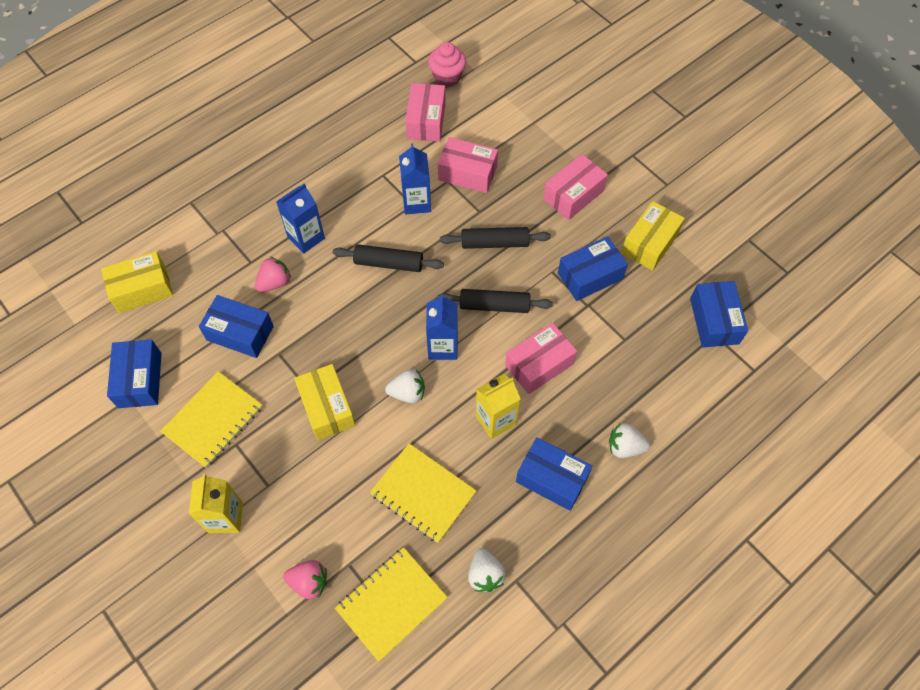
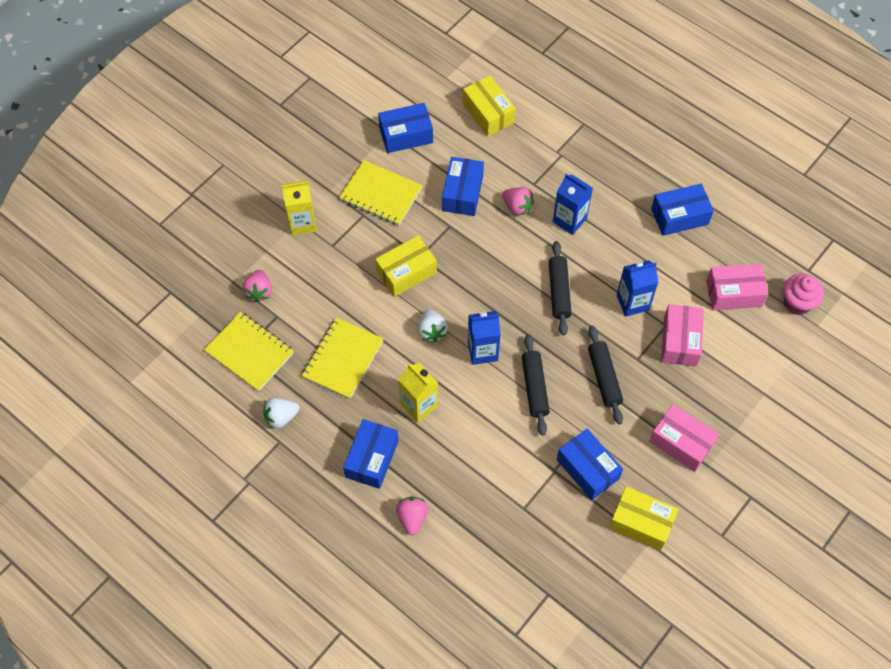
camera: 80 degrees right, 0 degrees up
pink box [505,323,577,394] -> none
white strawberry [609,423,650,458] -> pink strawberry [396,496,428,535]
blue box [690,281,748,348] -> blue box moved to [651,184,714,236]

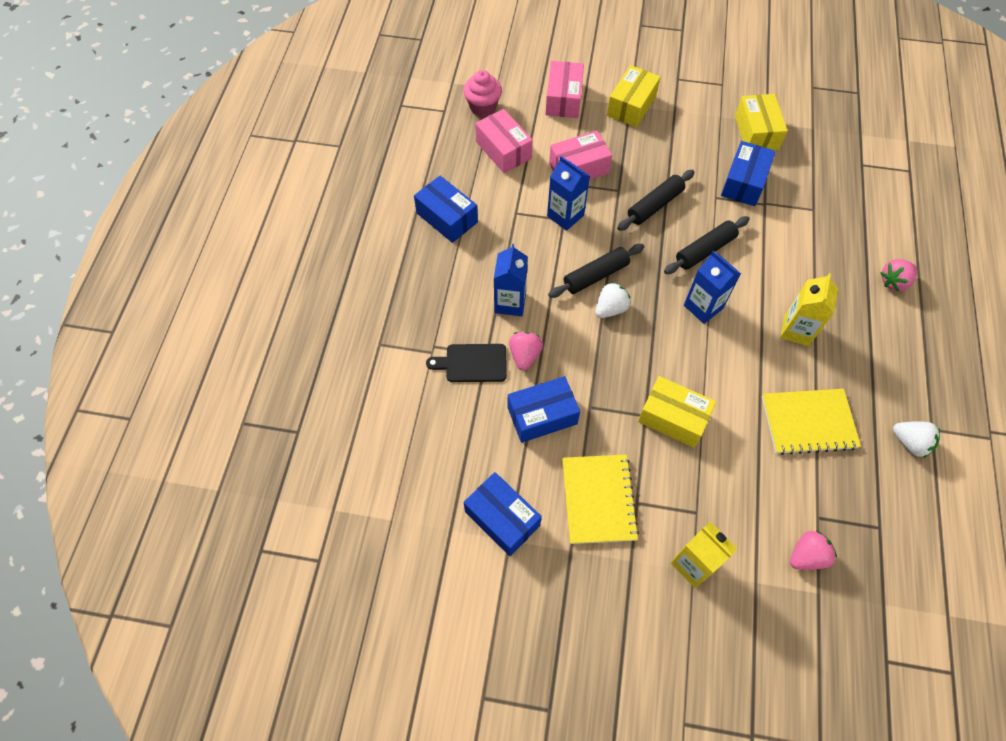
camera: 120 degrees left, 0 degrees up
yellow notebook [204,312,294,392] -> none
blue box [343,419,399,489] -> none
white strawberry [418,309,448,342] -> white strawberry moved to [595,282,631,318]
yellow box [463,76,516,137] -> yellow box moved to [607,65,661,127]
pink box [649,404,719,472] -> pink box moved to [545,61,584,118]
none -> black cutting board [426,344,507,382]

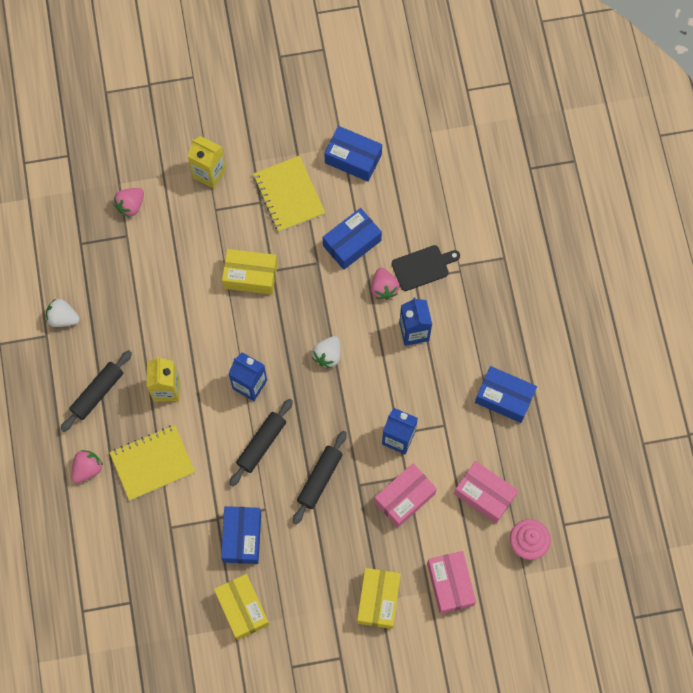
camera: 160 degrees right, 10 degrees up
black rolling pin [548,244,644,298] -> black rolling pin moved to [60,350,132,432]
yellow notebook [762,389,861,455] -> yellow notebook moved to [109,425,195,500]

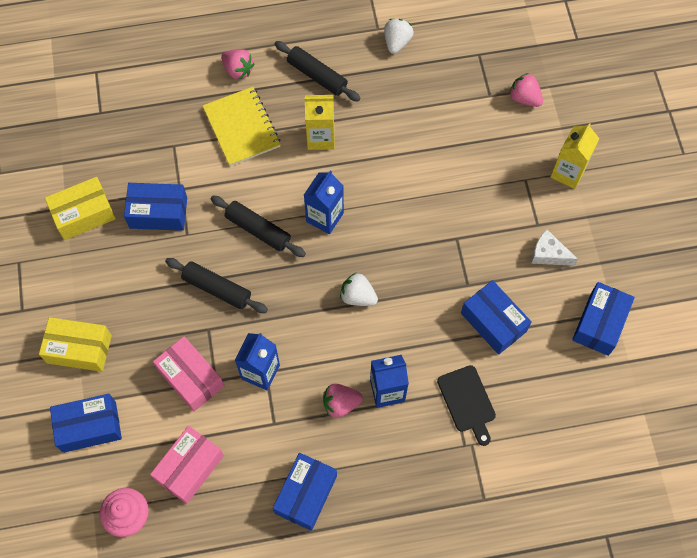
camera: 90 degrees right, 5 degrees down
yellow box [222,249,277,295] -> none
yellow notebook [253,156,325,232] -> white cheese [531,229,578,266]
pink strawberry [371,268,399,300] -> pink strawberry moved to [323,383,363,418]
pink box [427,551,476,614] -> blue box [50,394,122,453]

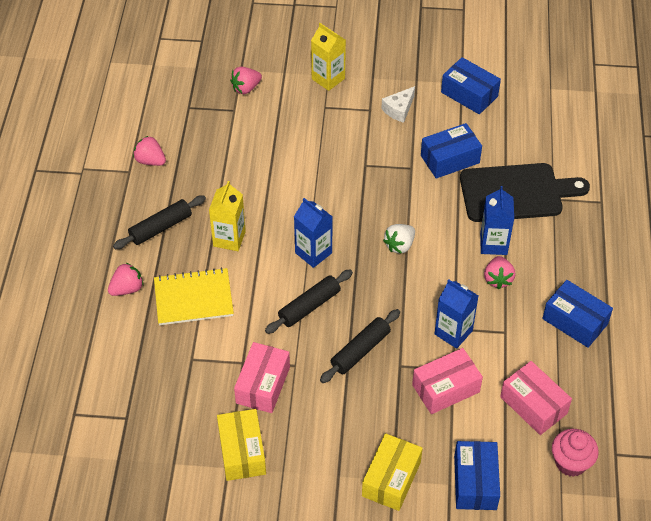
camera: 75 degrees left, 15 degrees down
blue box [124,183,187,231] -> pink box [234,342,290,413]
white strawberry [384,19,414,54] -> pink strawberry [133,136,166,166]
black cutting board [437,365,496,446] -> black cutting board [460,163,590,222], size x1.82

